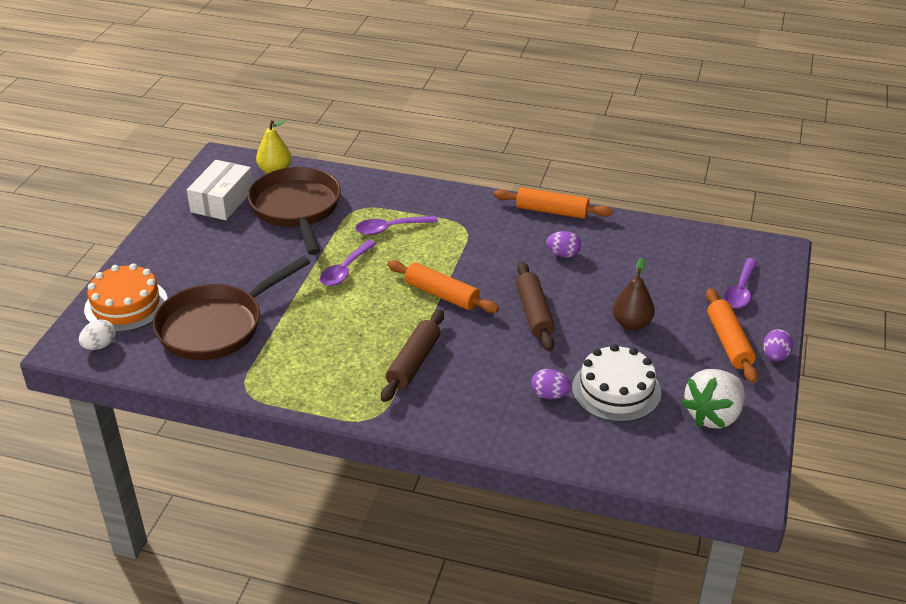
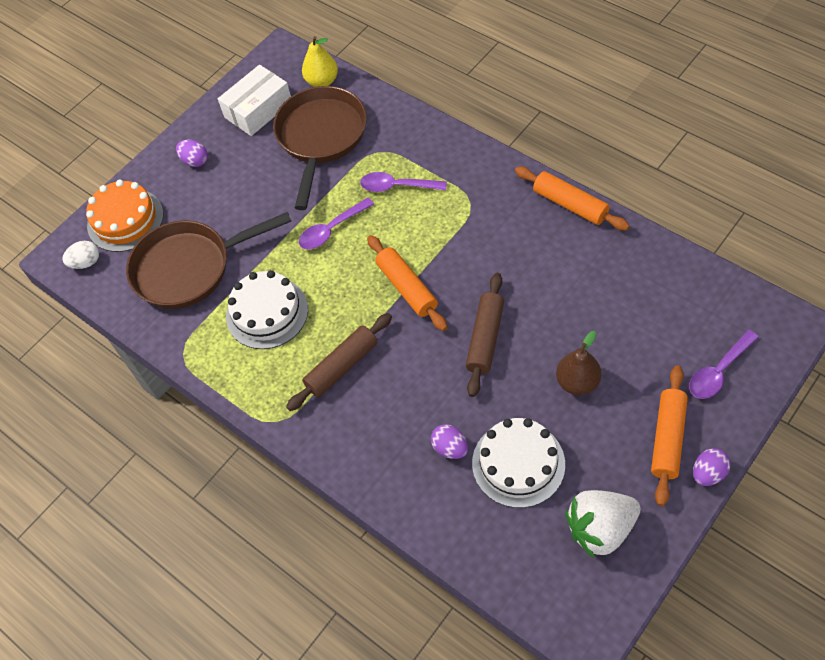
camera: 30 degrees right, 20 degrees up
purple egg [546,231,581,258] -> purple egg moved to [176,140,208,167]
none -> white cake [226,270,308,349]

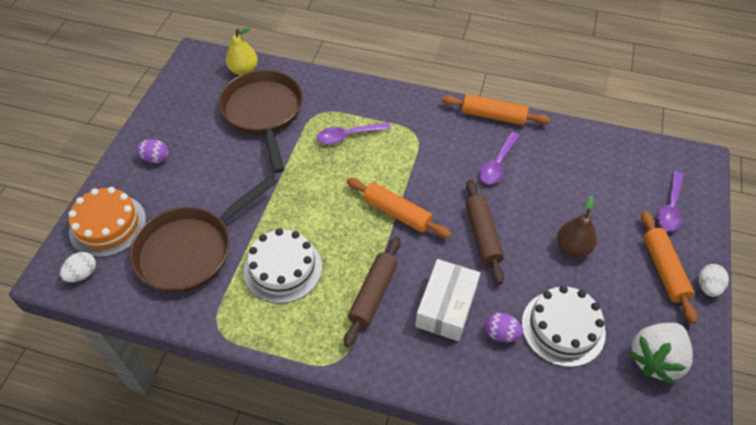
camera: 30 degrees left, 5 degrees down
white box [218,65,291,136] -> white box moved to [415,259,480,341]
purple spoon [299,198,374,249] -> purple spoon moved to [479,132,520,184]
purple egg [693,448,730,486] -> white egg [699,264,729,297]

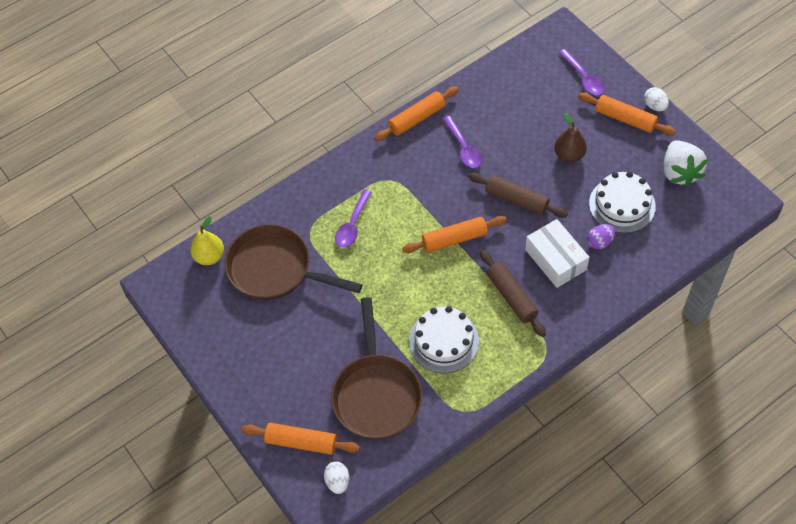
camera: 50 degrees left, 5 degrees up
orange cake [68,187,146,257] -> orange rolling pin [242,423,360,455]
purple egg [136,139,169,163] -> none

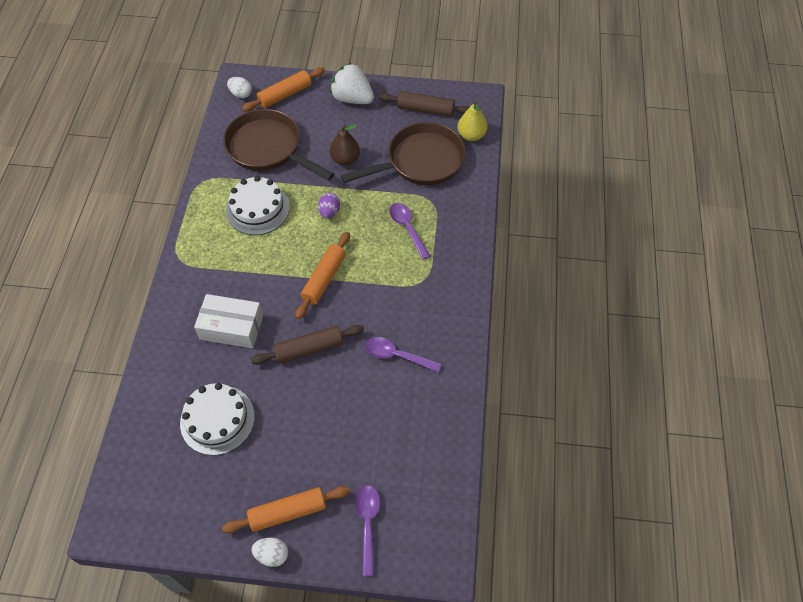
camera: 130 degrees right, 0 degrees up
orange rolling pin [374,86,459,141] -> none
brown rolling pin [480,250,546,337] -> brown rolling pin moved to [379,91,470,117]
brown pear [554,113,587,163] -> brown pear moved to [330,124,360,166]
purple spoon [559,49,605,95] -> purple spoon turned 75 degrees clockwise [355,485,380,576]
purple egg [587,224,615,249] -> purple egg moved to [318,193,340,218]
white strawberry [663,140,708,187] -> white strawberry moved to [330,63,374,104]

